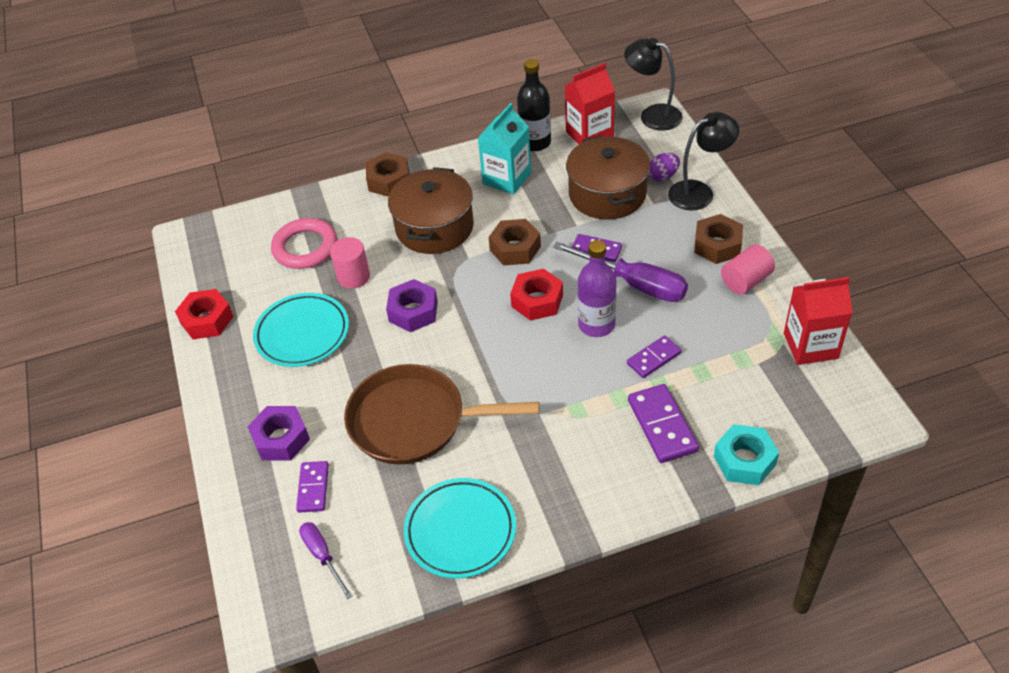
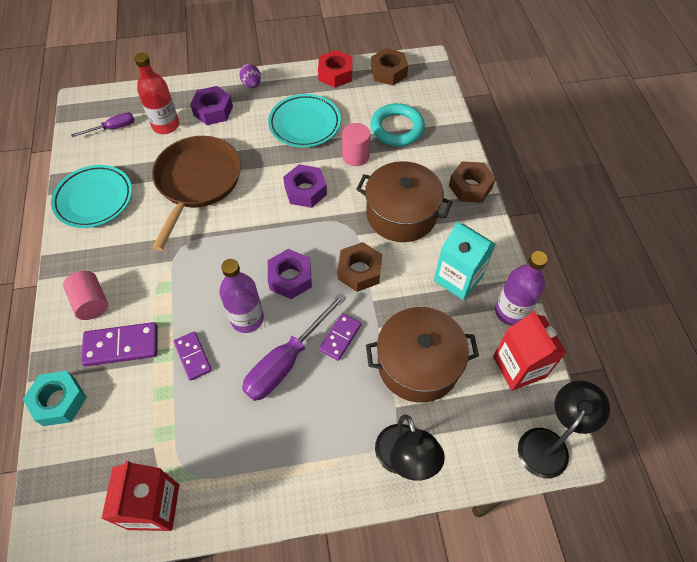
camera: 95 degrees right, 10 degrees up
pink ring [271,218,337,269] -> turquoise ring [370,103,425,146]
purple domino [296,461,329,513] -> red bottle [134,53,179,134]
red nut [510,269,563,321] -> purple nut [268,249,312,299]
black bottle [517,59,551,151] -> purple bottle [495,251,548,326]
purple egg [649,153,680,181] -> purple egg moved to [239,64,261,88]
brown nut [694,214,743,264] -> brown nut moved to [371,48,408,85]
pink cylinder [721,244,775,294] -> pink cylinder moved to [63,271,108,320]

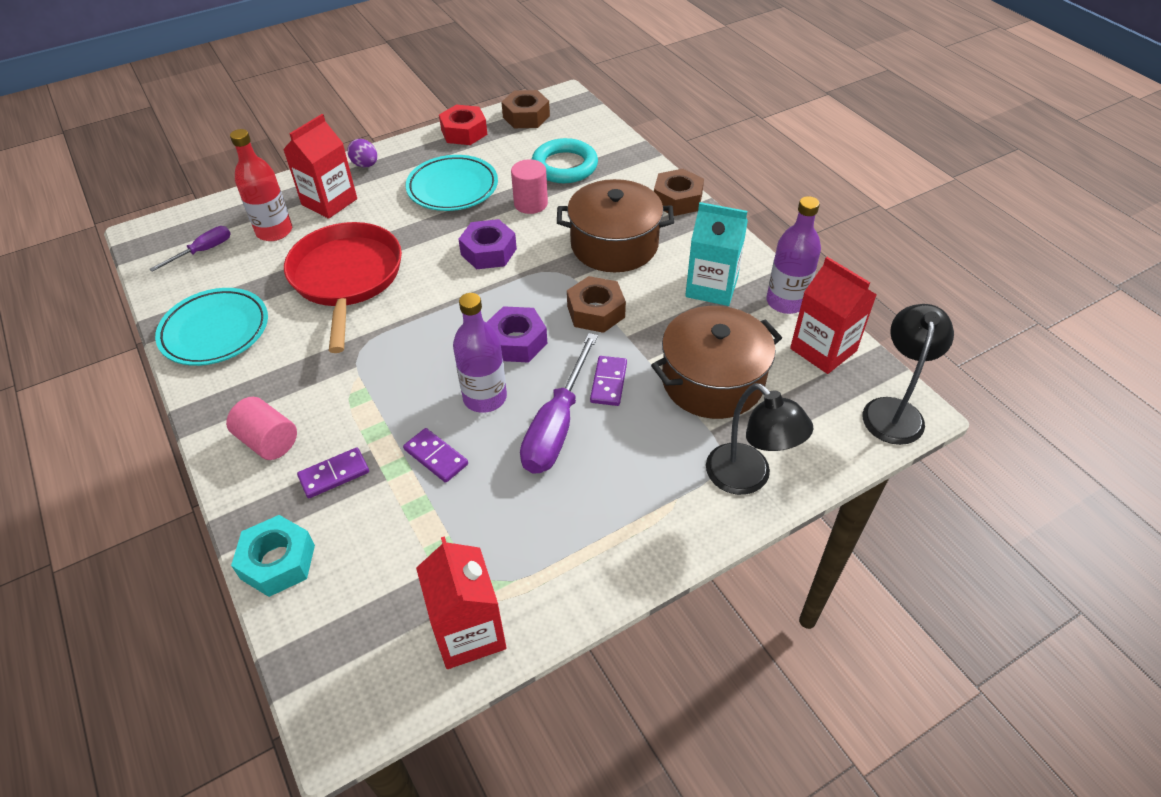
camera: 20 degrees left, 10 degrees down
purple domino [81,322,158,366] -> purple domino [297,447,369,498], size x0.65
brown pan [152,136,241,251] -> red pan [284,222,402,353]
purple nut [190,86,233,125] -> red carton [283,114,357,219]

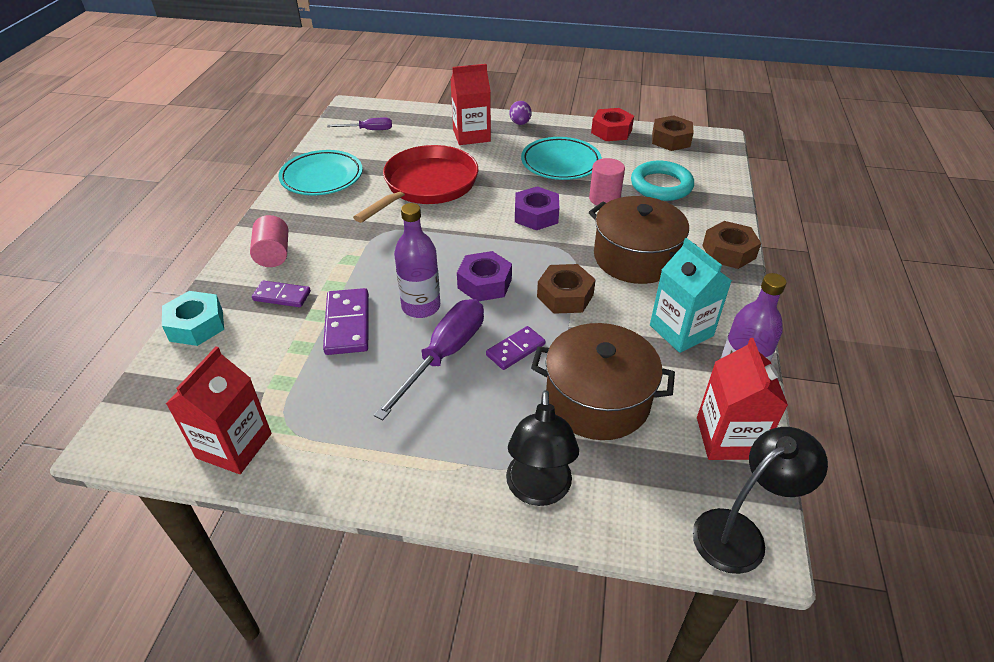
camera: 40 degrees right, 5 degrees down
red bottle [230,129,292,241] -> none
purple domino [403,428,468,483] -> purple domino [323,288,369,355], size x1.54
purple screwdriver [520,333,598,474] -> purple screwdriver turned 150 degrees clockwise [374,299,484,420]

